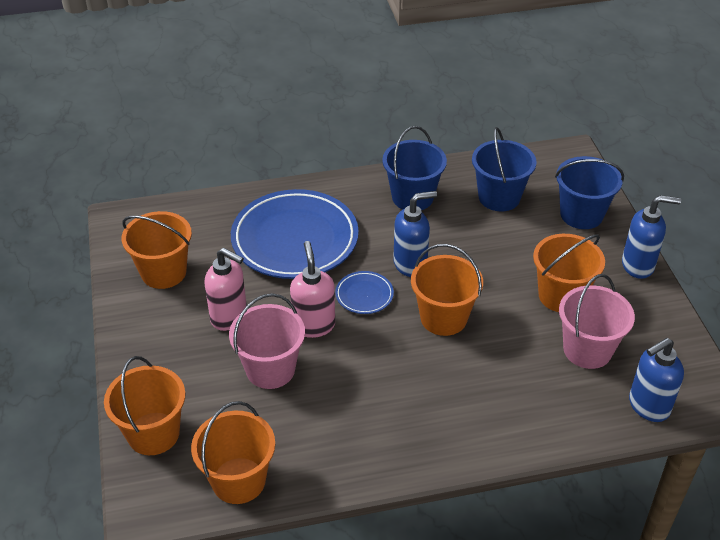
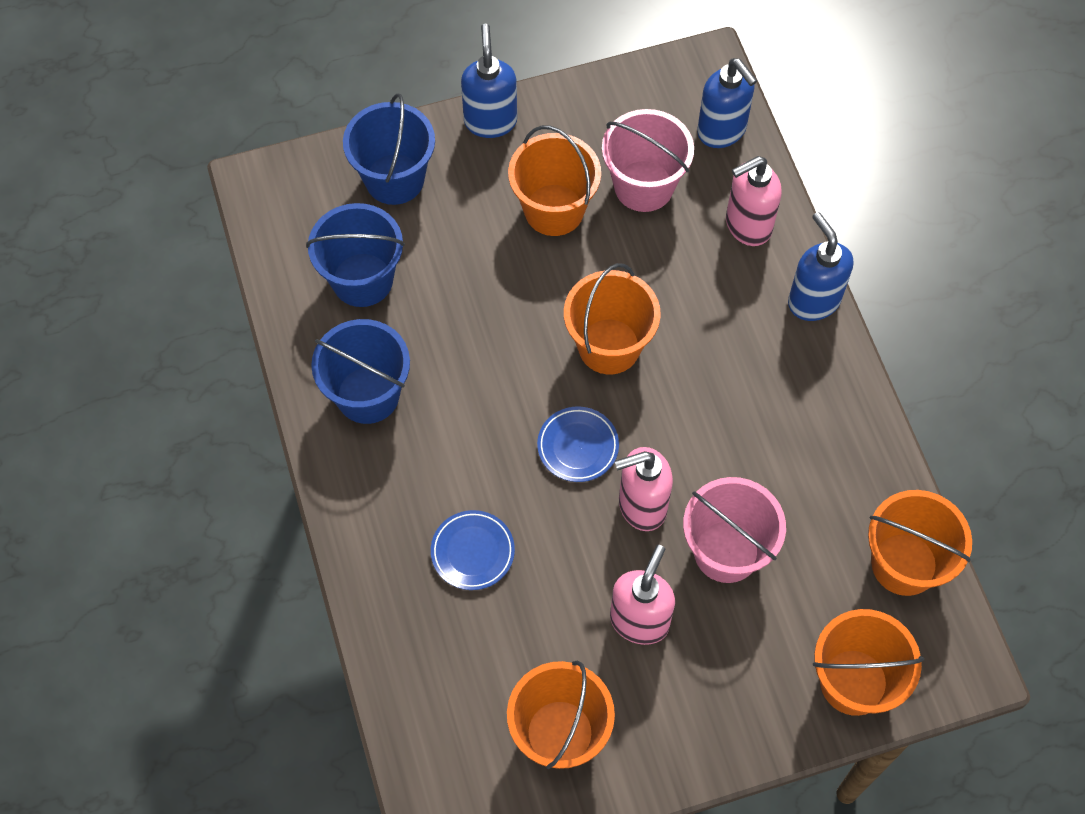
camera: 95 degrees left, 20 degrees up
blue plate [231,189,359,279] -> blue plate [431,510,515,590], size x0.44
blue soap dispenser [393,191,437,277] -> blue soap dispenser moved to [788,212,853,321]
none -> pink soap dispenser [726,156,782,246]

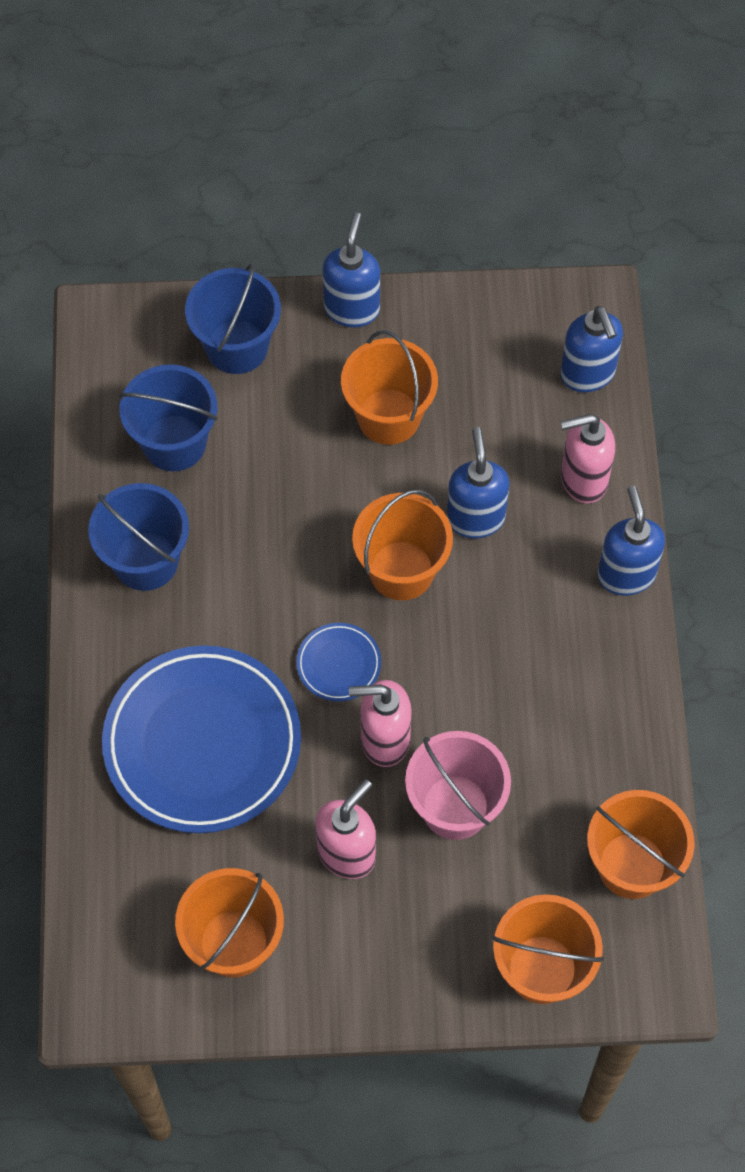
camera: 15 degrees right, 0 degrees up
blue plate [431,510,515,590] -> blue plate [102,645,301,833], size x2.30
pink bucket [602,109,694,212] -> none
none -> blue soap dispenser [447,427,509,538]

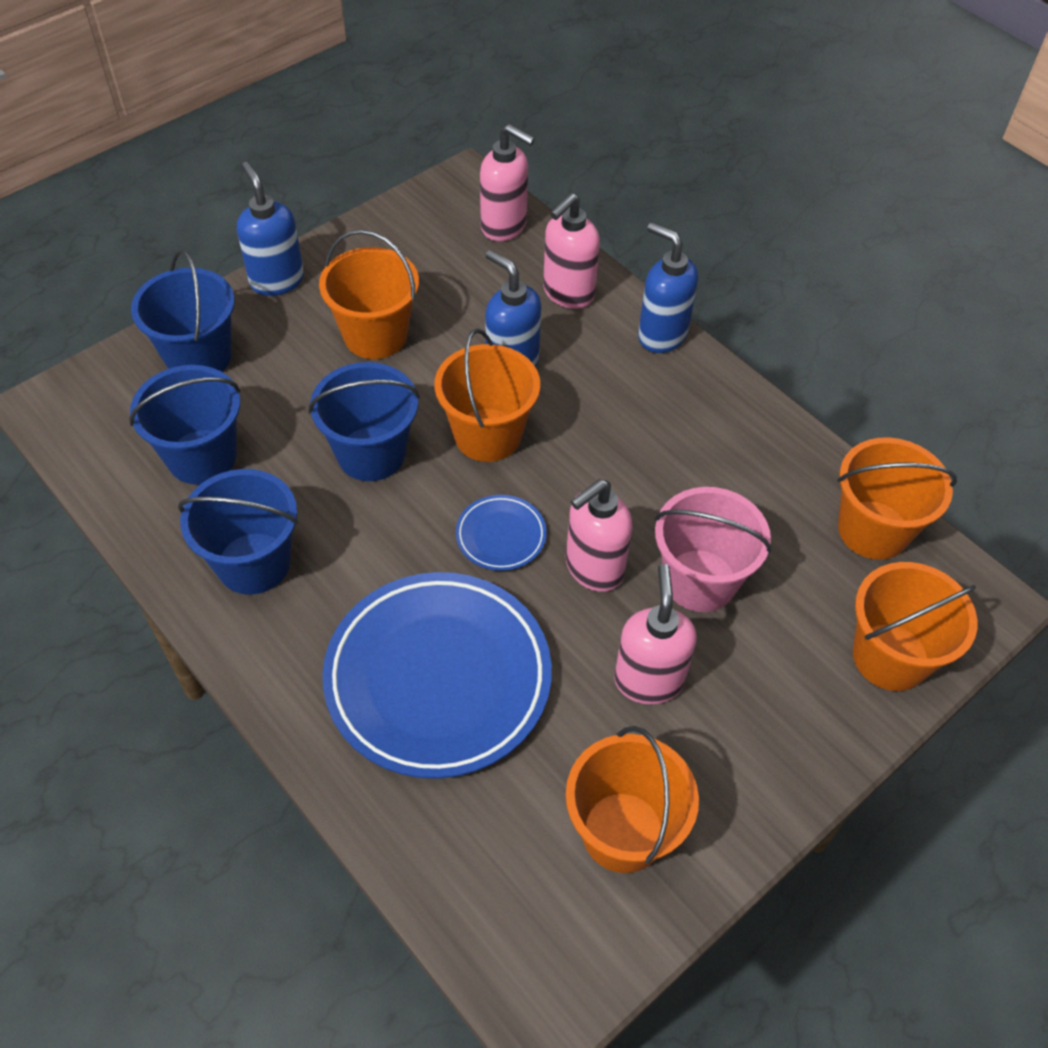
camera: 40 degrees left, 10 degrees down
blue soap dispenser [560,306,623,392] -> pink soap dispenser [480,124,535,241]
none -> blue bucket [309,362,420,481]

